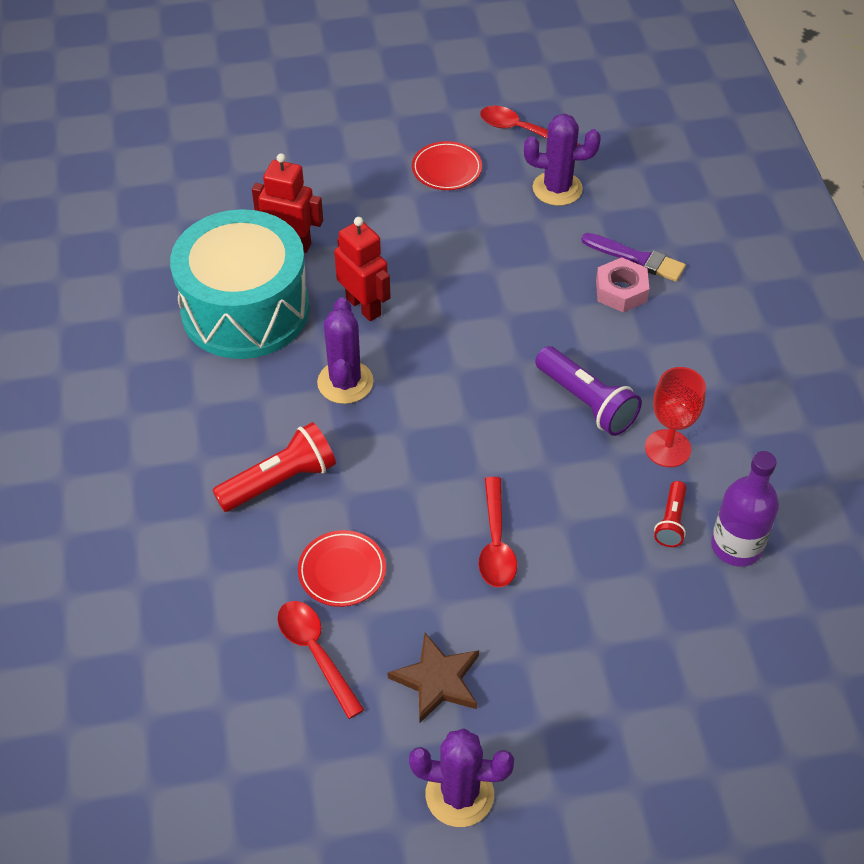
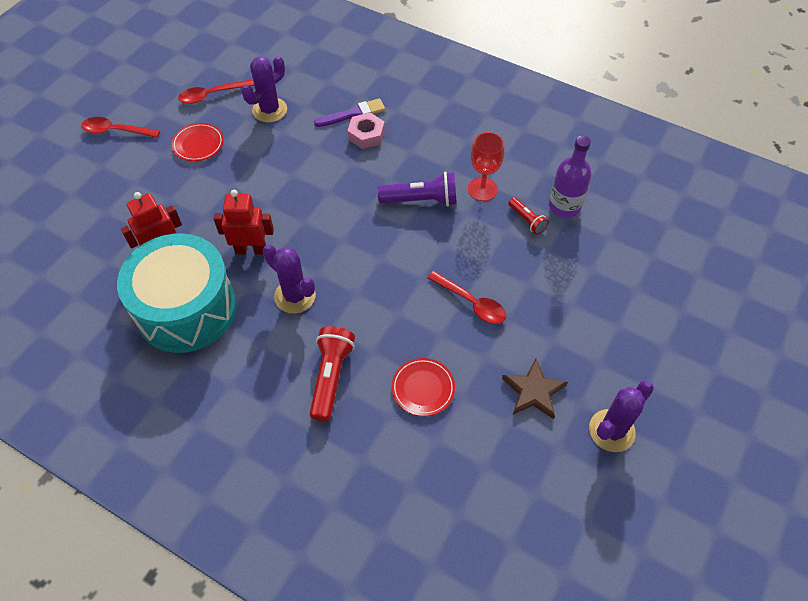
camera: 50 degrees left, 5 degrees up
red spoon [277,601,364,719] -> red spoon moved to [81,117,160,138]

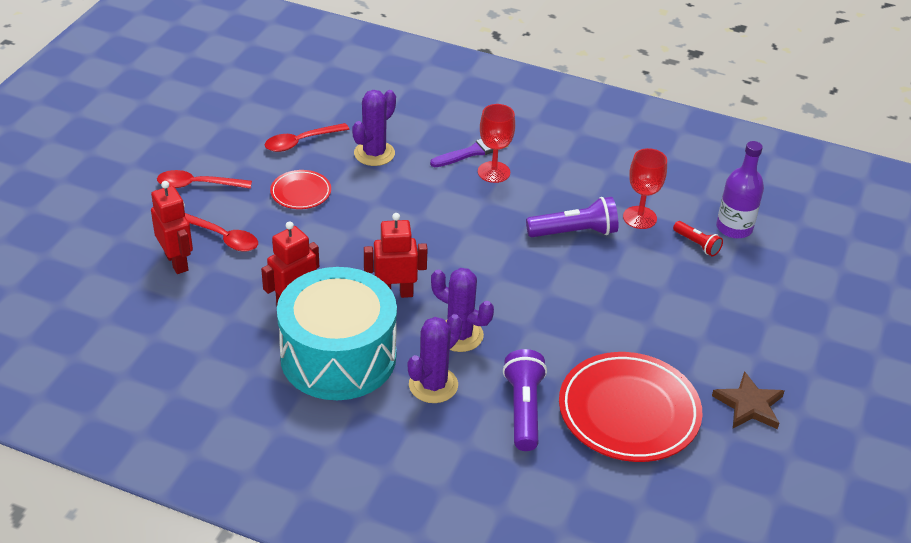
camera: 10 degrees left, 15 degrees down
red flashlight [310,326,355,421] -> purple flashlight [503,349,547,451]
pink nut [347,113,385,149] -> red goblet [478,104,515,183]
red plate [392,358,455,416] -> red plate [559,352,702,462], size x2.00
red spoon [427,271,506,324] -> red spoon moved to [185,213,258,252]
purple cactus [589,380,654,452] -> purple cactus moved to [408,314,462,403]
none -> red robot [151,181,193,274]

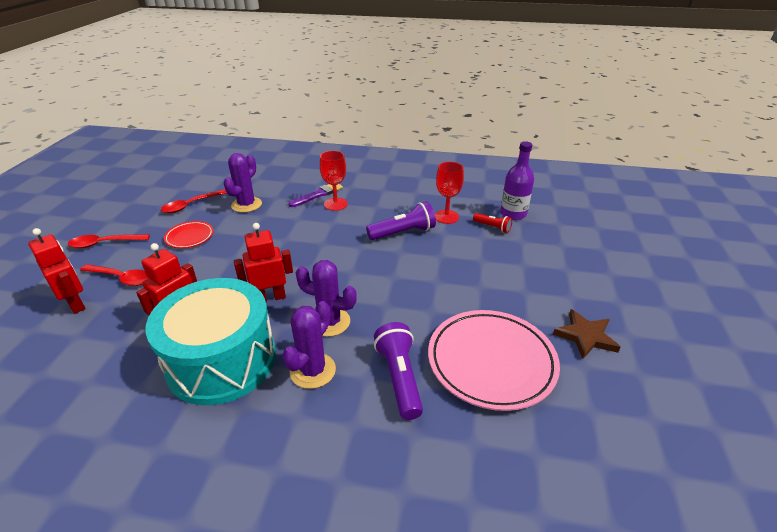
camera: 10 degrees left, 5 degrees down
red plate [559,352,702,462] -> pink plate [428,310,560,411]

